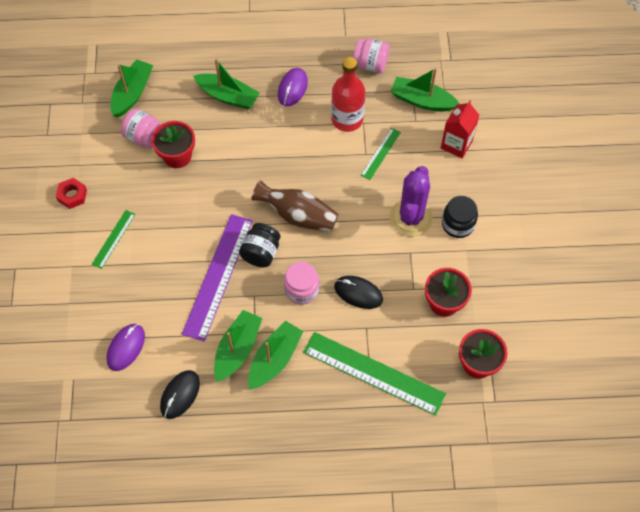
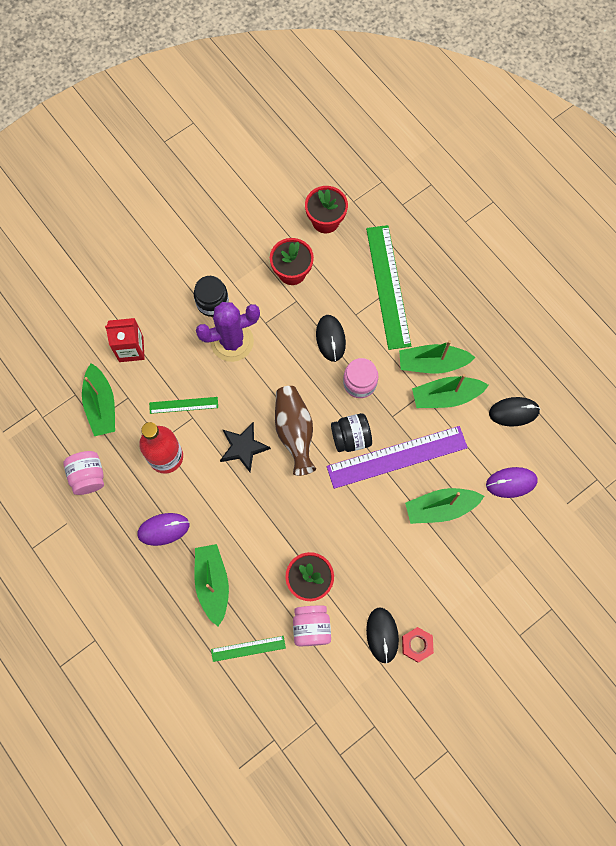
camera: 125 degrees left, 10 degrees up
green ruler [92,210,136,269] -> green ruler moved to [211,636,286,662]
green boat [110,59,153,118] -> green boat moved to [405,488,484,524]
none -> black star [220,422,271,472]
none -> black mouse [366,608,399,664]

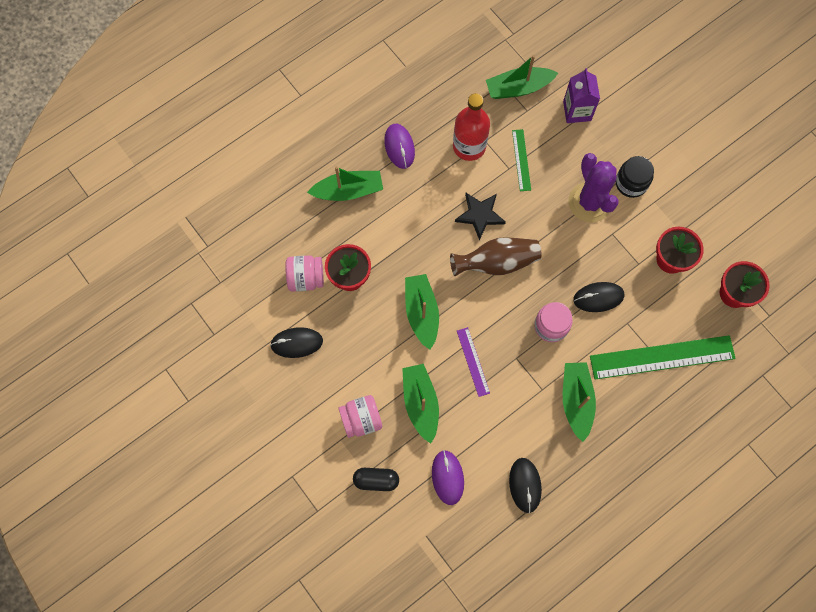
camera: 90 degrees right, 0 degrees up
pink jar [63,451,104,495] -> pink jar moved to [339,395,382,438]
red carton [105,318,145,362] -> purple carton [563,68,600,123]
green ruler [211,636,286,662] -> none
purple ruler [327,426,468,489] -> purple ruler [457,327,490,397], size x0.49
black jar [331,413,372,452] -> none
red nut [402,627,434,662] -> none
green boat [412,374,489,408] -> green boat moved to [405,274,439,350]
none -> black capsule [353,468,399,491]

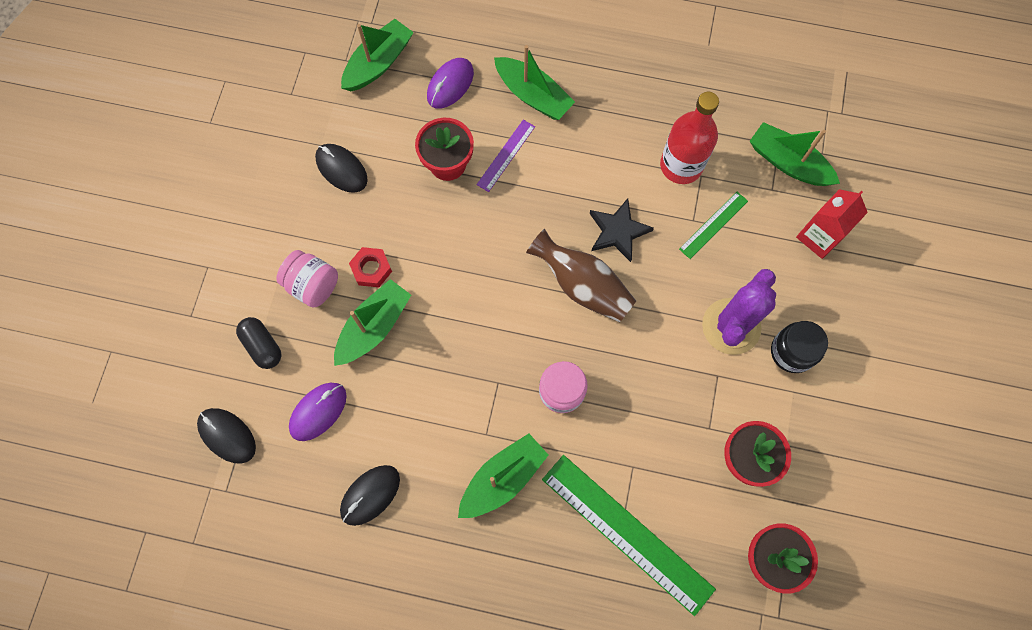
camera: 50 degrees right, 0 degrees up
pink jar [285,255,324,292] -> none
purple mouse [384,124,415,169] -> purple mouse moved to [427,58,474,109]
green boat [405,274,439,350] -> green boat moved to [341,19,414,91]
purple ruler [457,327,490,397] -> purple ruler moved to [477,120,535,192]
purple carton [563,68,600,123] -> red carton [796,189,868,259]
black mouse [574,282,624,312] -> black mouse moved to [197,408,256,464]
none -> red nut [349,247,392,287]

